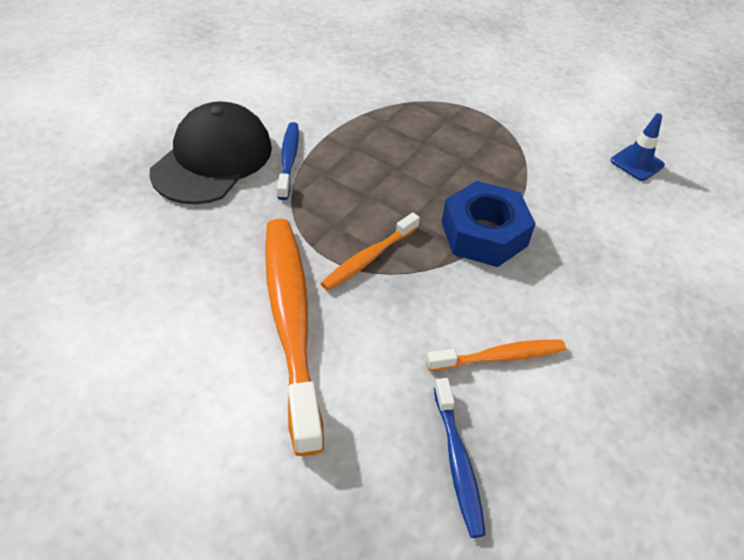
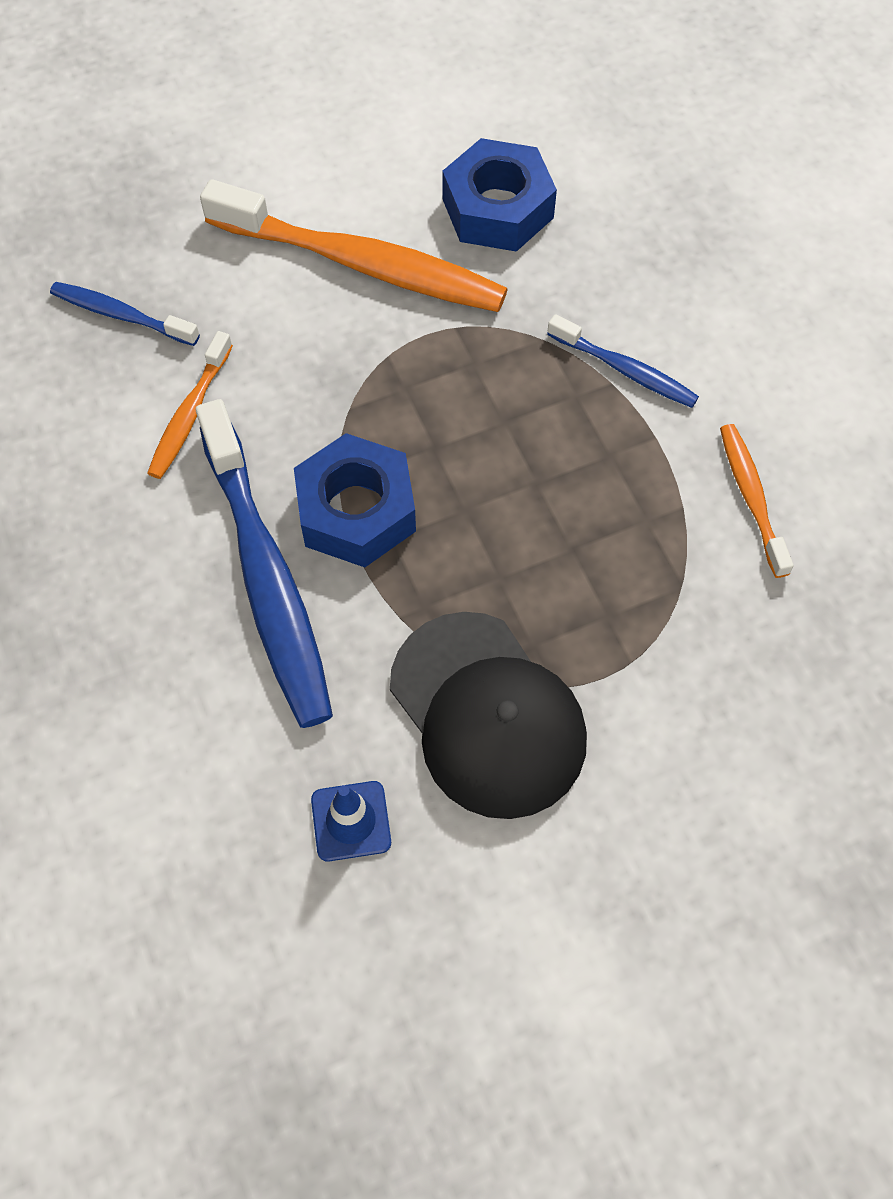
camera: 125 degrees right, 15 degrees up
black cap [150,101,272,204] -> black cap moved to [390,612,587,819]
orange toothbrush [320,212,420,291] -> orange toothbrush moved to [720,424,794,578]
none -> blue toothbrush [196,399,333,728]
none -> blue nut [442,138,557,252]

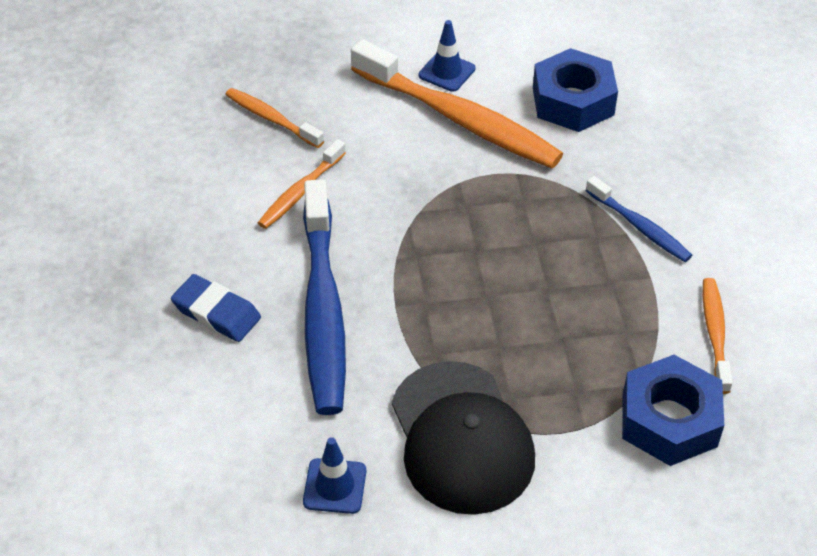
camera: 15 degrees right, 15 degrees down
blue toothbrush [50,282,200,346] -> orange toothbrush [225,88,324,148]
blue nut [294,433,416,567] -> blue nut moved to [622,355,724,466]
none -> blue eraser [171,274,261,342]
none -> blue traffic cone [419,20,475,92]

